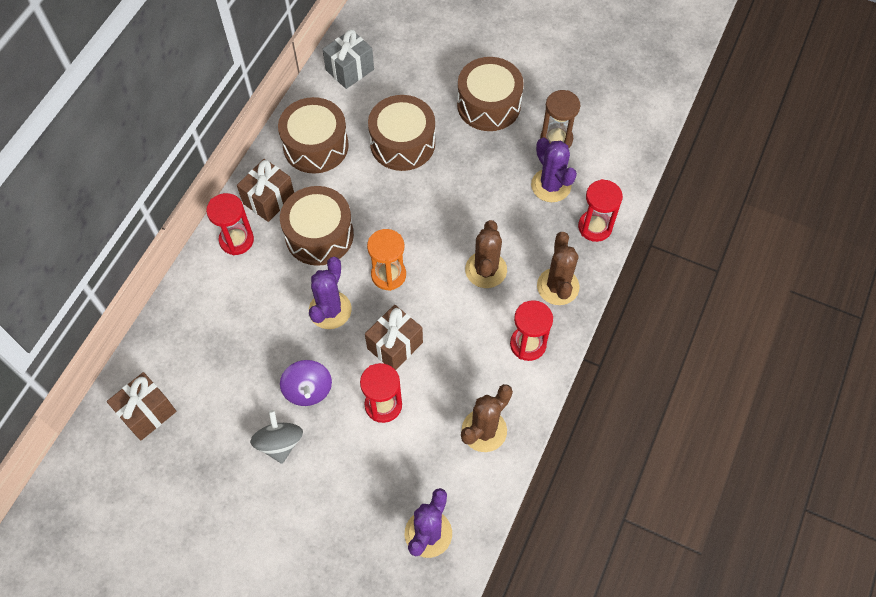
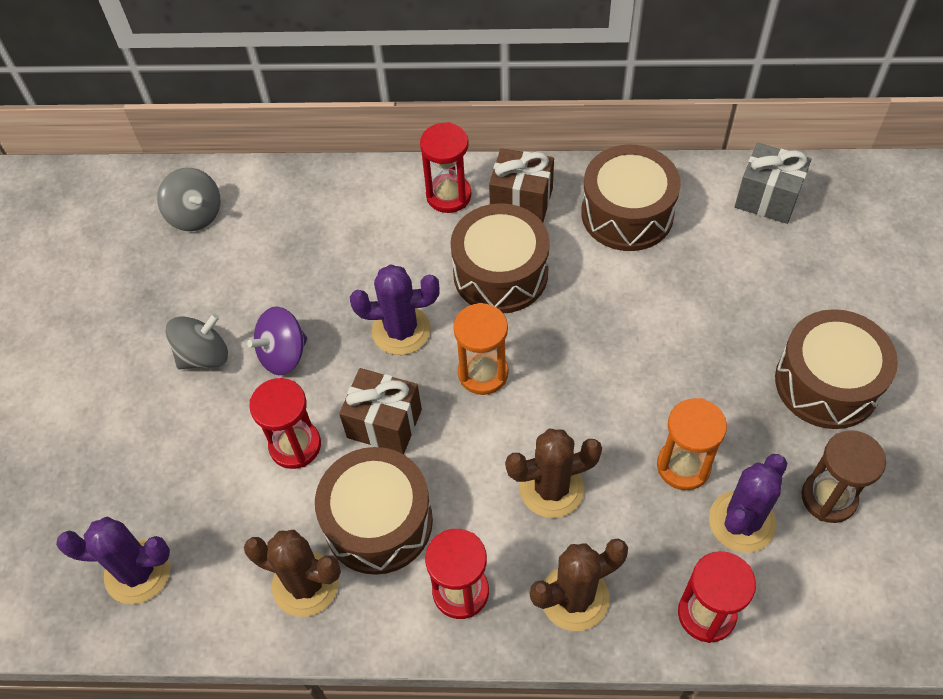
camera: 70 degrees right, 5 degrees down
brown gift [107,372,176,441] -> grey spinning top [157,168,220,231]
brown drum [368,95,435,171] -> brown drum moved to [315,447,433,575]
none -> orange hourglass [657,398,727,490]

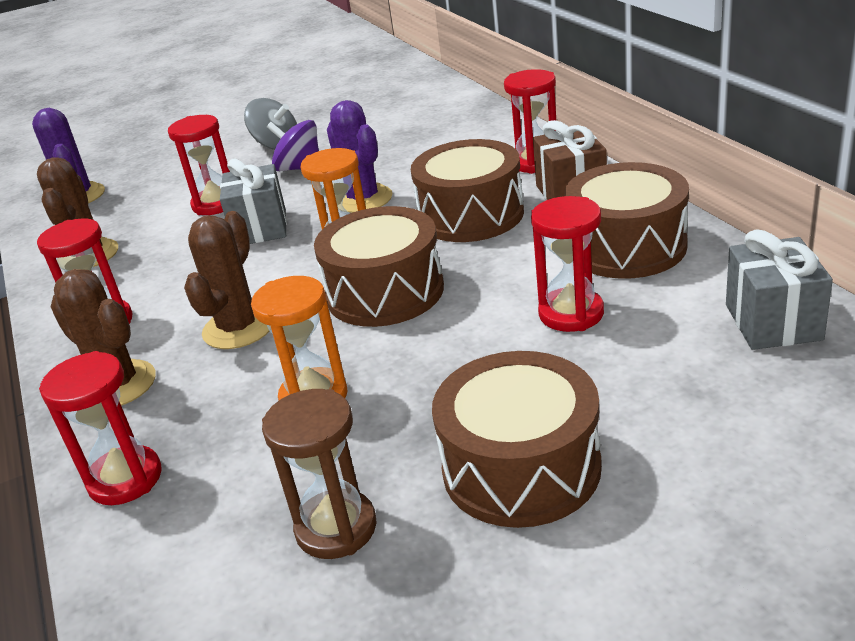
camera: 65 degrees right, 25 degrees down
grey spinning top [157,168,220,231] -> none
brown drum [315,447,433,575] -> brown drum moved to [314,206,444,327]
brown gift [339,368,422,454] -> grey gift [220,159,287,244]
brown cactus [505,429,602,518] -> brown cactus turned 60 degrees clockwise [184,211,269,349]
purple cactus [709,454,787,553] -> none
none -> red hourglass [531,196,604,332]

